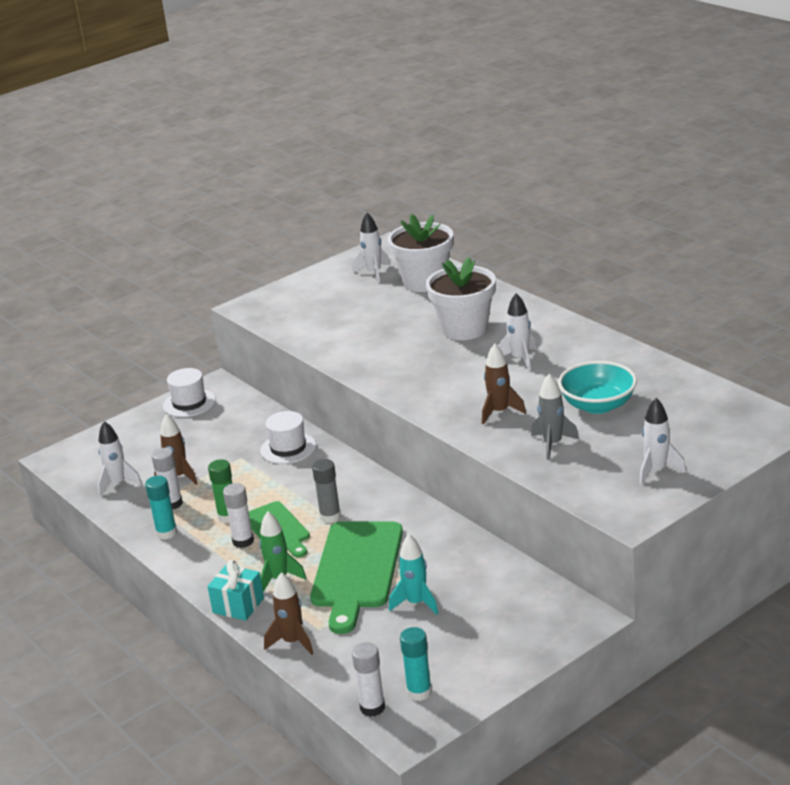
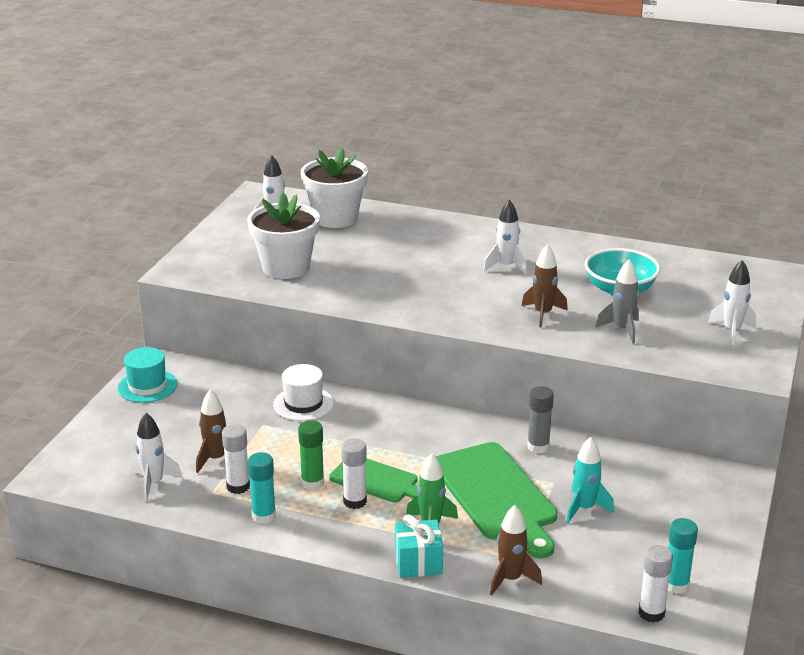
camera: 35 degrees left, 0 degrees up
white hat [163,368,216,417] -> turquoise hat [118,347,177,403]
grey glue stick [312,459,341,523] -> grey glue stick moved to [527,386,554,454]
white flower pot [426,257,496,340] -> white flower pot moved to [247,193,320,279]

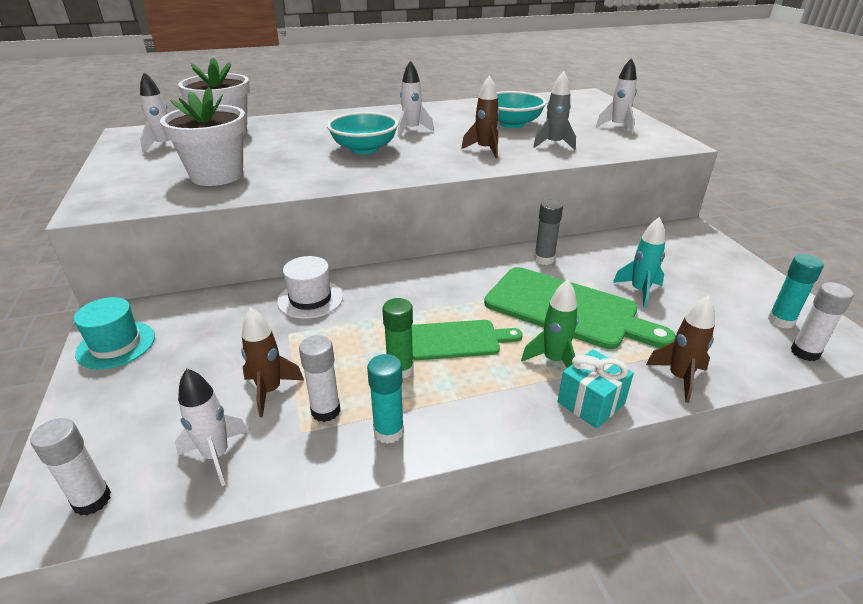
camera: 35 degrees left, 5 degrees up
white glue stick [341,438,367,509] -> white glue stick moved to [30,418,111,516]
none -> turquoise bowl [327,112,399,154]

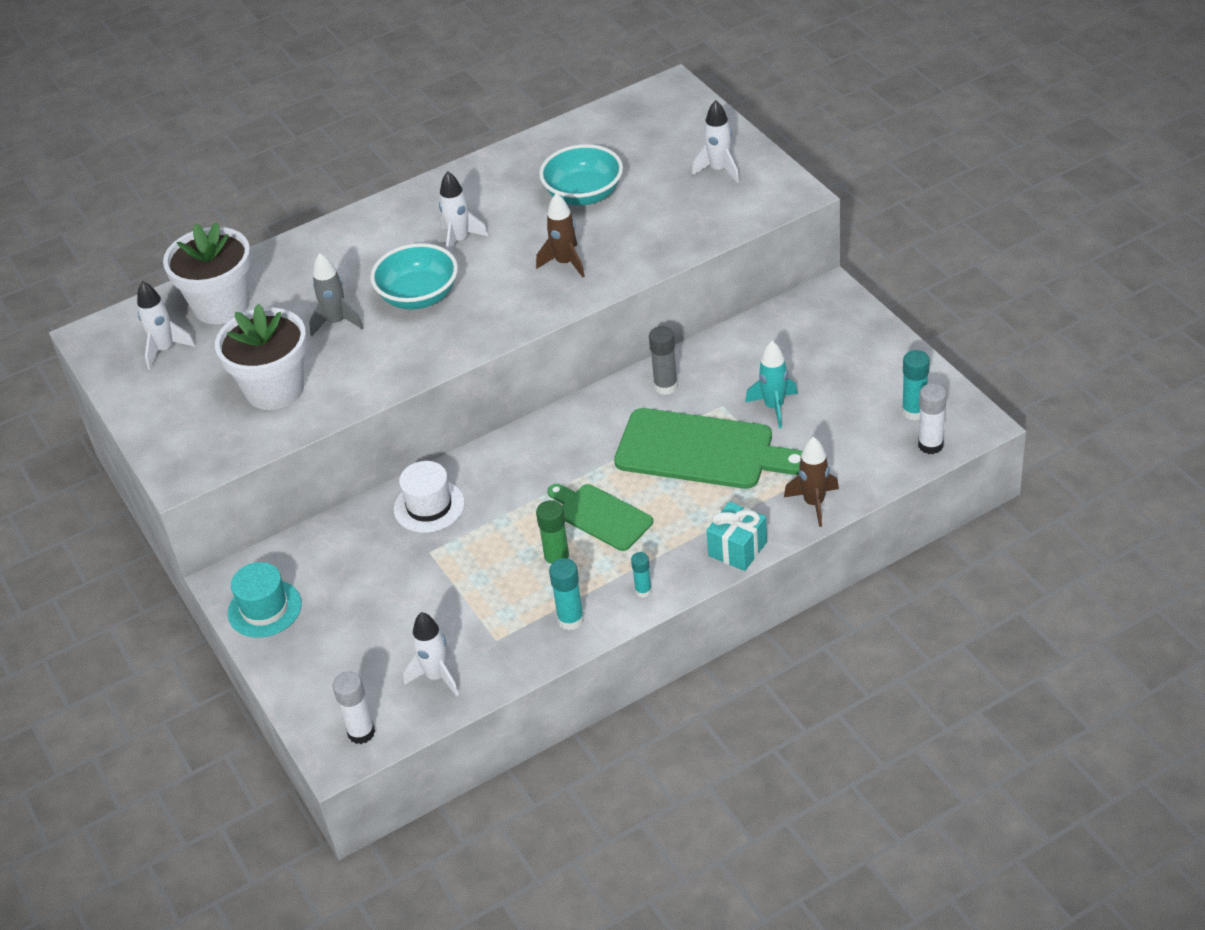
camera: 10 degrees left, 10 degrees up
brown rocket [241,307,304,417] -> none
white glue stick [299,335,341,422] -> none
green cutting board [412,320,523,360] -> green cutting board turned 120 degrees counterclockwise [547,484,653,551]
green rocket [521,279,578,368] -> none
grey rocket [533,71,576,150] -> grey rocket moved to [309,253,364,336]
none -> turquoise glue stick [631,552,652,598]

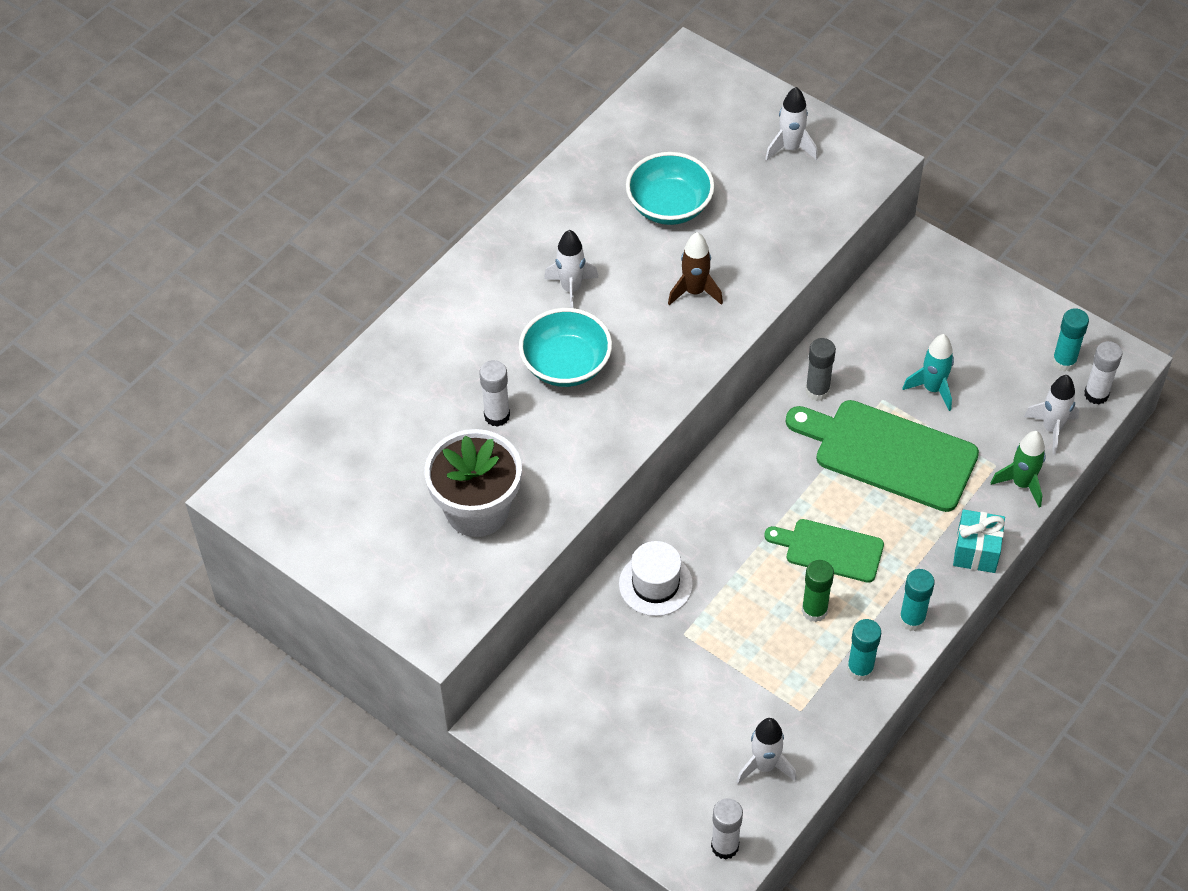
camera: 25 degrees left, 10 degrees up
white rocket [137,281,195,370] -> white rocket moved to [1024,375,1079,455]
white flower pot [163,222,251,324] -> none
turquoise hat [228,562,302,638] -> none
grey rocket [309,253,364,336] -> white glue stick [479,360,510,427]
green cutting board [614,408,802,489] -> green cutting board turned 150 degrees counterclockwise [786,400,979,512]
turquoise glue stick [631,552,652,598] -> turquoise glue stick [899,569,935,631], size x1.57
brown rocket [784,437,839,527] -> green rocket [991,431,1046,507]

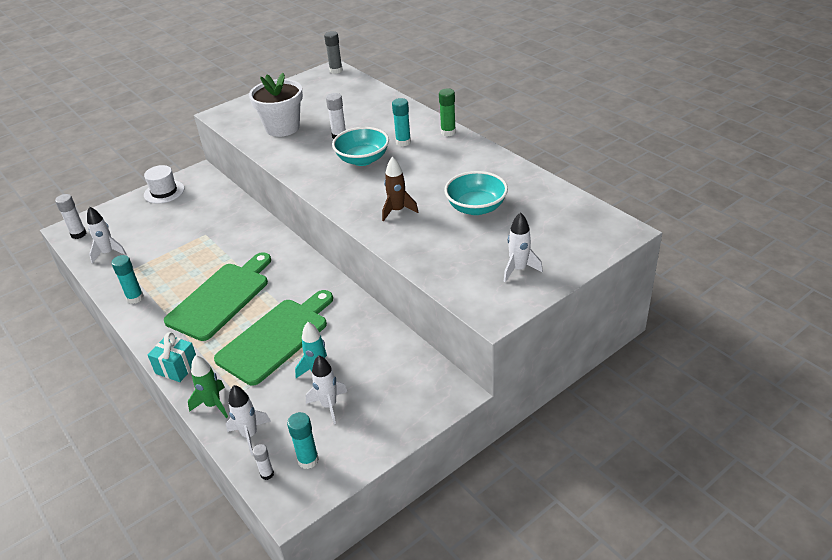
camera: 105 degrees right, 15 degrees down
white rocket [544,230,599,308] -> white rocket moved to [306,355,347,424]
white hat [619,541,693,616] -> white hat moved to [144,165,184,204]
green cutting board [764,519,884,583] -> green cutting board [164,252,271,341], size x1.68
green glue stick [802,560,834,622] -> green glue stick moved to [439,88,456,136]
grey glue stick [805,338,836,401] -> grey glue stick moved to [324,31,343,74]
turquoise glue stick [899,569,935,631] -> turquoise glue stick moved to [392,98,411,146]
white glue stick [1084,341,1122,405] -> white glue stick [253,444,274,480], size x0.64

